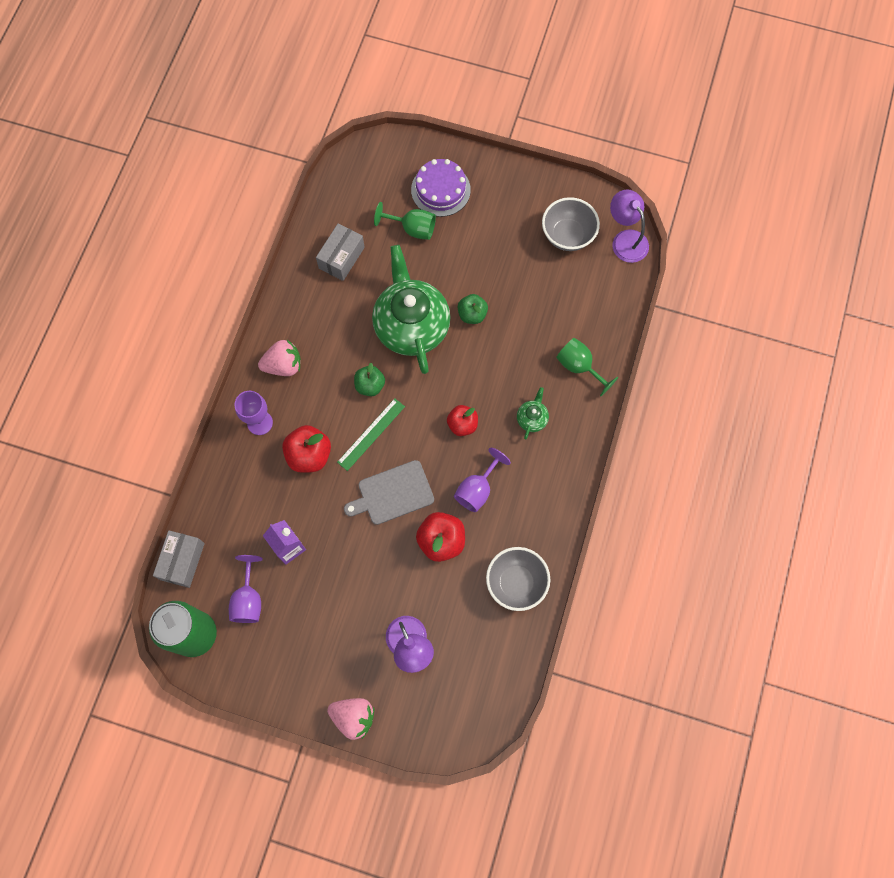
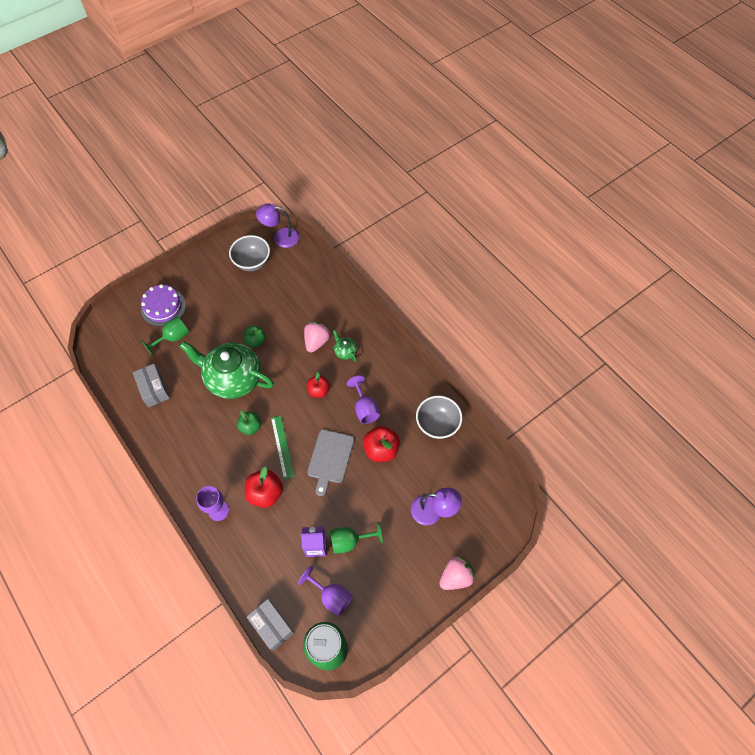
camera: 55 degrees left, 10 degrees down
pink strawberry [258,340,301,376] -> pink strawberry moved to [304,322,330,353]
green goblet [556,338,618,396] -> green goblet moved to [330,522,383,554]

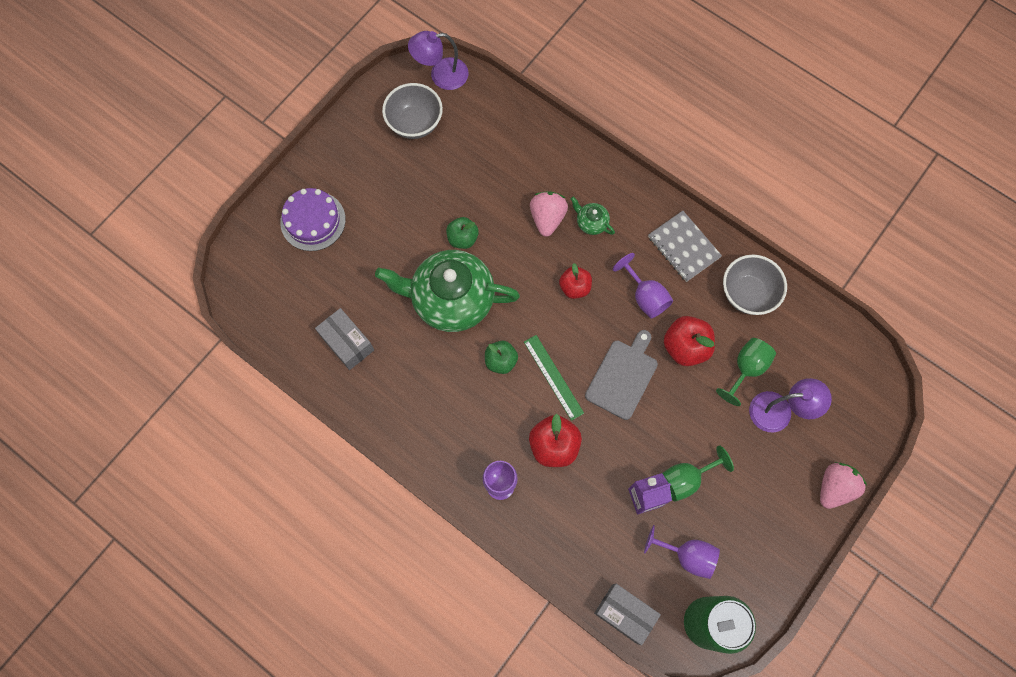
camera: 15 degrees left, 10 degrees up
green goblet [142,316,189,356] -> green goblet moved to [716,338,776,406]
grey cutting board [307,430,354,496] -> grey cutting board turned 150 degrees counterclockwise [585,330,658,420]
none -> grey notebook [648,211,722,282]

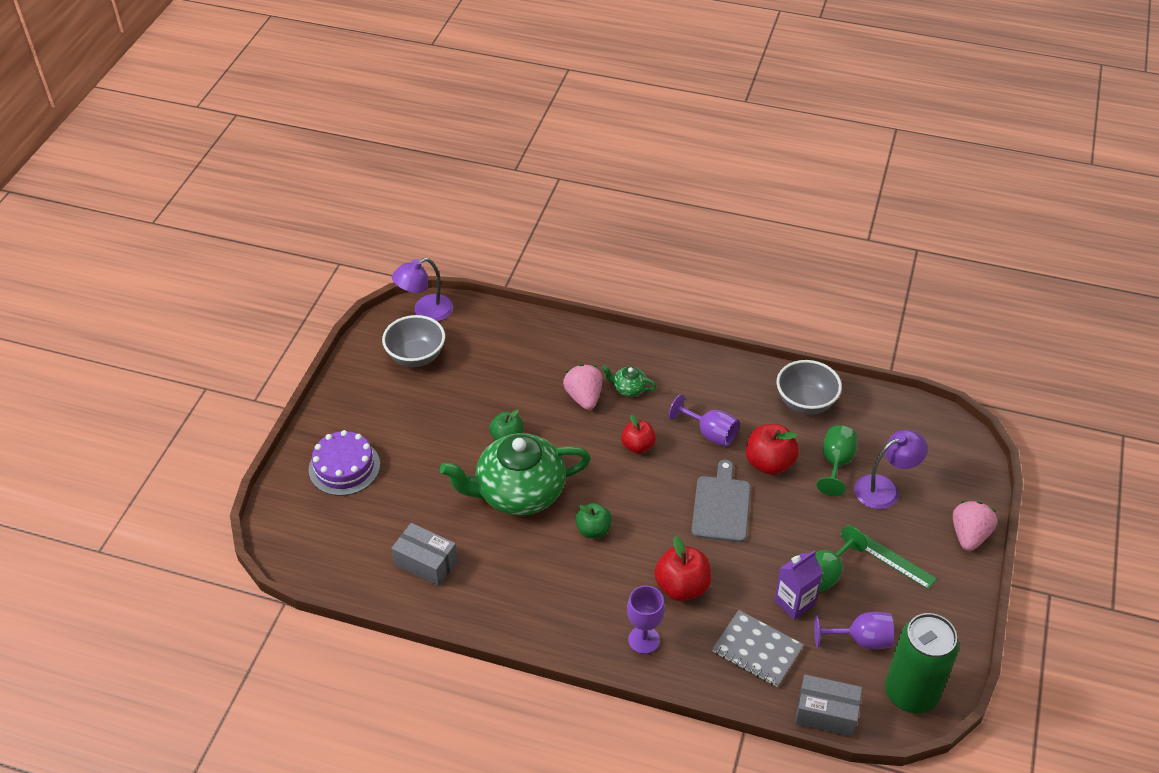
camera: 20 degrees left, 25 degrees down
green ruler [524,335,584,421] -> green ruler moved to [839,525,937,589]
grey notebook [648,211,722,282] -> grey notebook moved to [712,610,804,687]

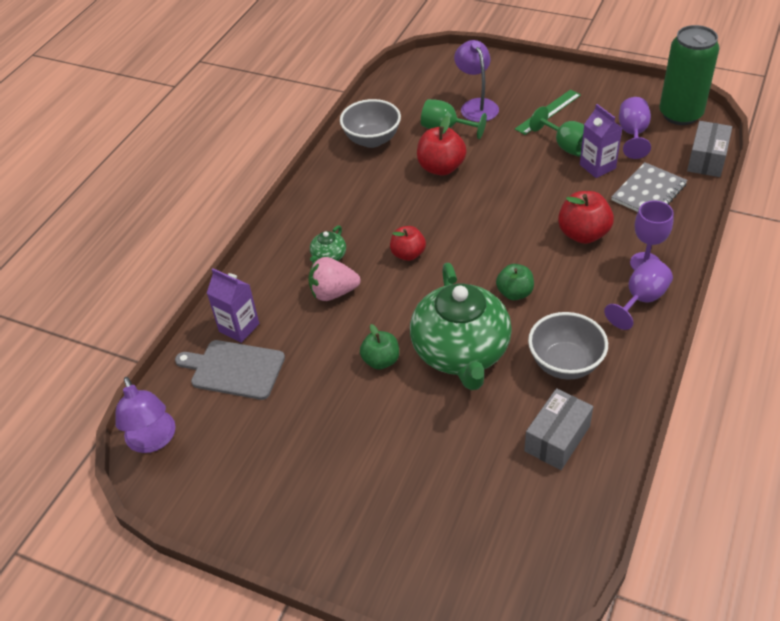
camera: 80 degrees left, 0 degrees up
purple cake [309,430,380,496] -> none
grey bowl [382,315,445,367] -> grey bowl moved to [528,312,608,380]
purple goblet [669,394,740,447] -> purple goblet moved to [604,259,673,330]
grey cutting board [691,460,751,542] -> grey cutting board moved to [175,340,285,400]
pink strawberry [953,501,997,551] -> none
none -> purple carton [207,268,259,343]

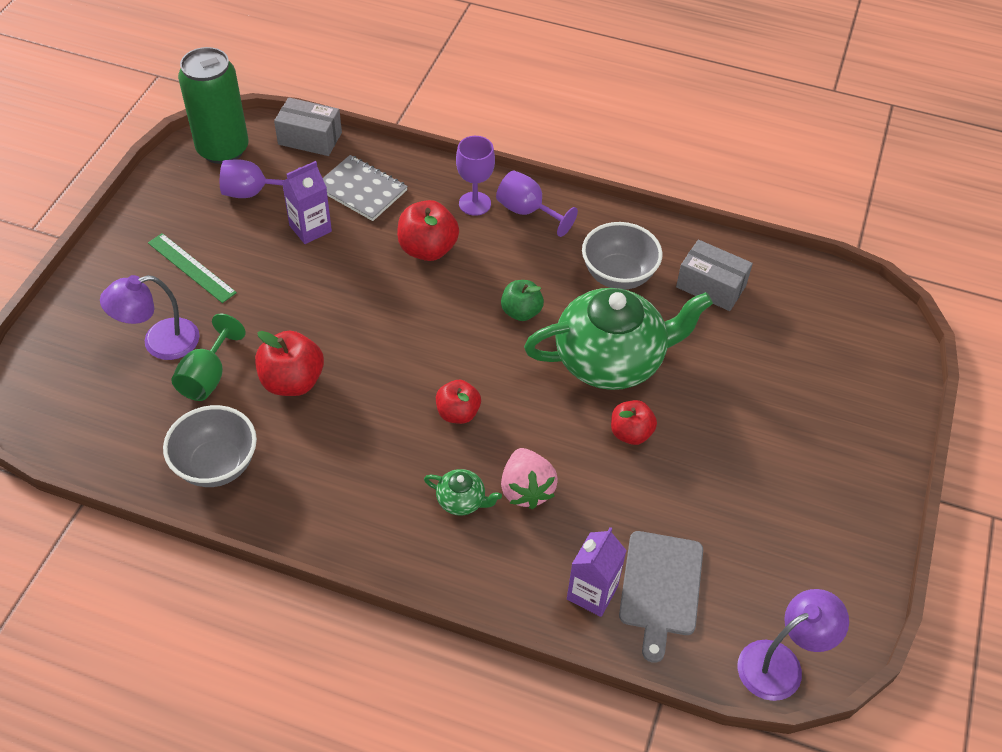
camera: 100 degrees left, 5 degrees up
green apple [360,324,399,369] -> red apple [611,400,657,445]
green goblet [530,106,584,157] -> none

